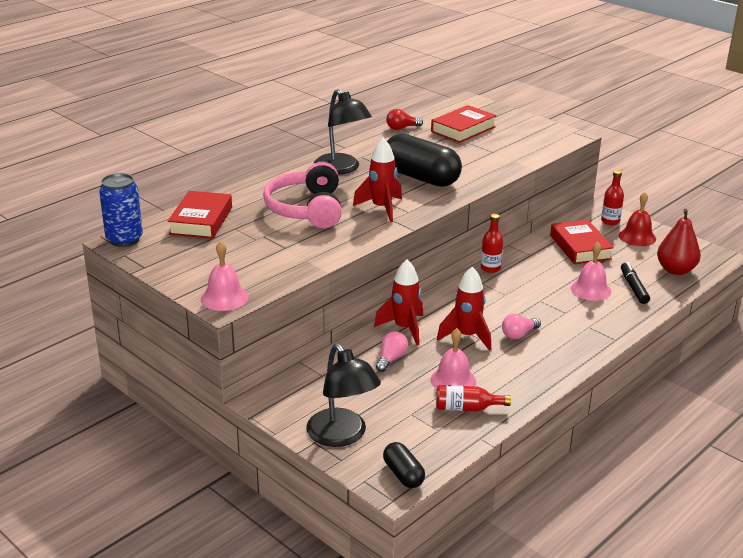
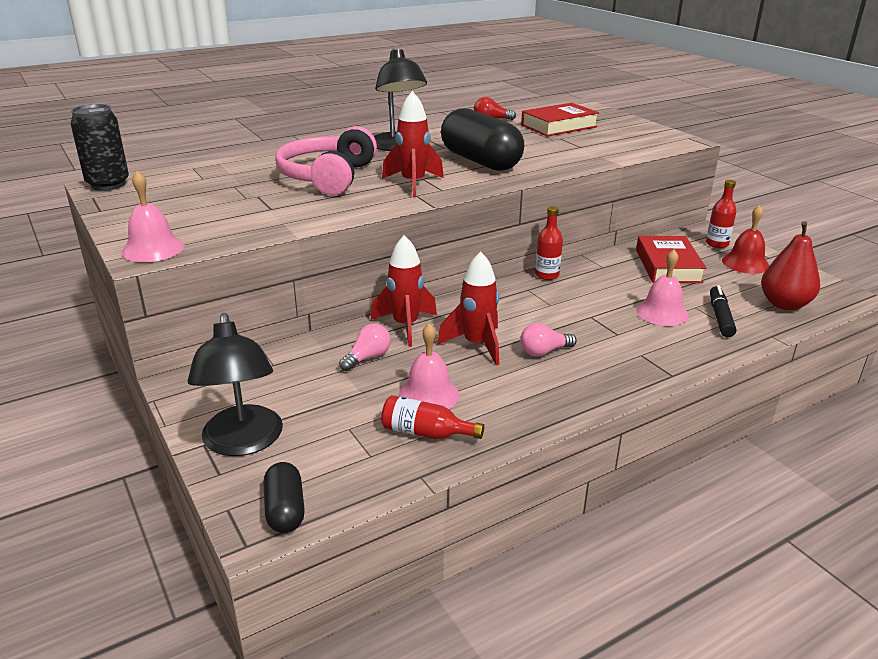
camera: 15 degrees right, 0 degrees up
blue can [99,173,143,247] -> black can [70,104,129,191]
red book [168,191,232,239] -> none

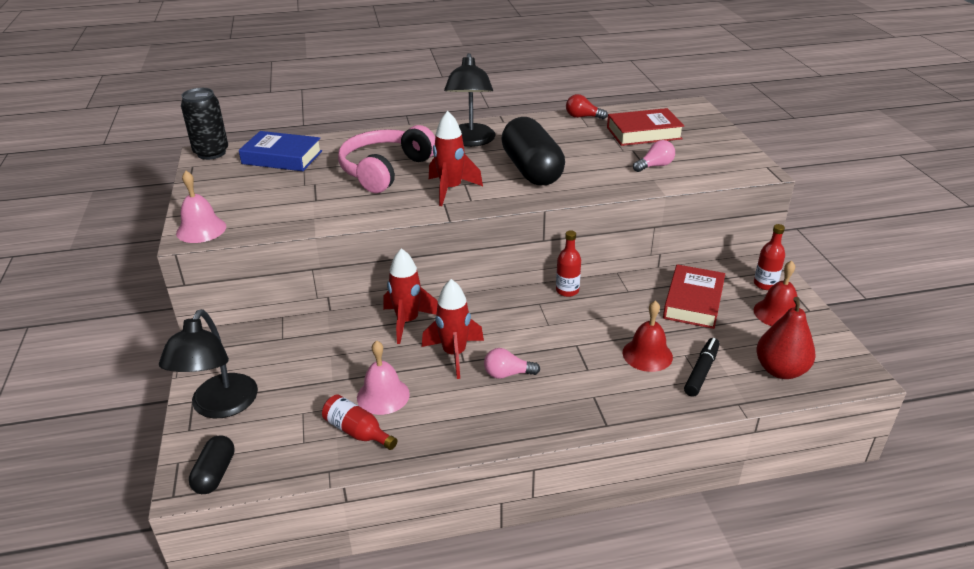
camera: 20 degrees right, 5 degrees up
pink light bulb [339,323,391,371] -> pink light bulb moved to [633,140,675,172]
pink bell [636,249,689,326] -> red bell [622,300,673,372]
none -> blue book [239,131,322,171]

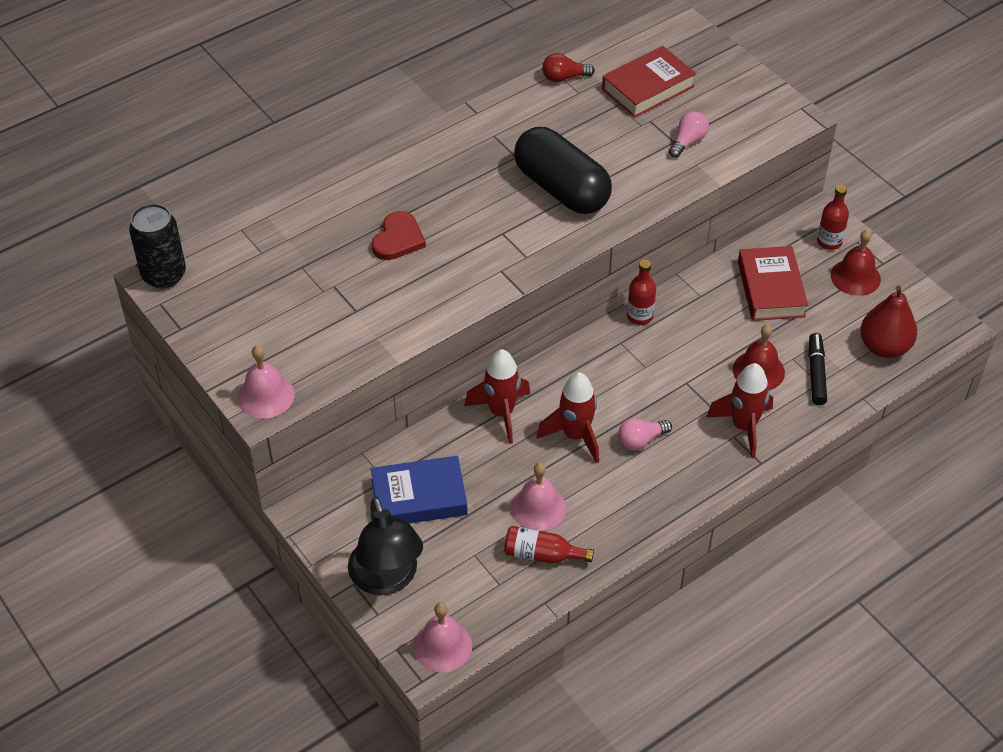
camera: 25 degrees left, 15 degrees up
black capsule [189,435,235,494] -> pink bell [413,603,472,672]
blue book [239,131,322,171] -> blue book moved to [371,456,468,523]
pink headphones [338,125,435,193] -> red heart [371,211,426,260]
red rocket [429,111,483,206] -> red rocket moved to [706,363,773,458]
black lamp [444,53,495,147] -> none

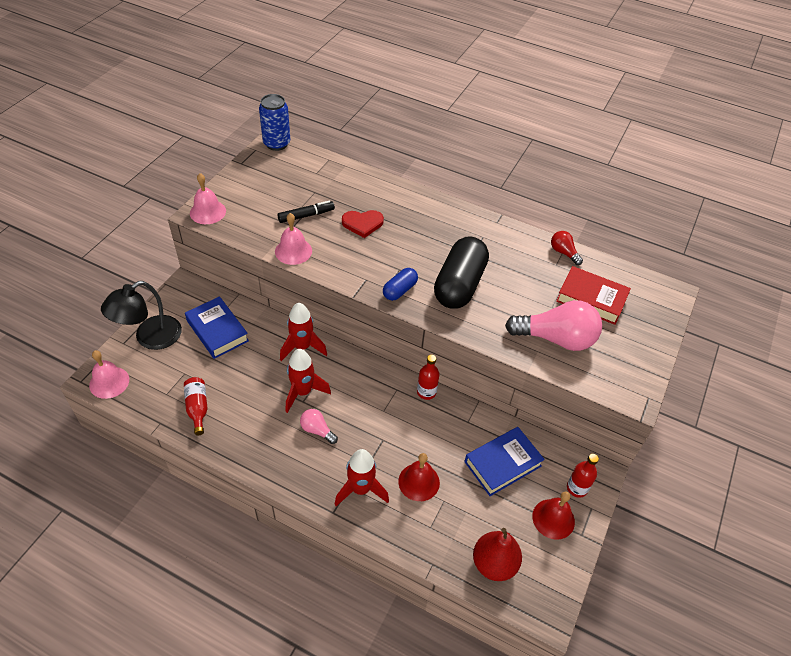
camera: 60 degrees right, 0 degrees up
black can [129,204,186,289] -> blue can [259,94,290,151]
pink bell [511,463,566,531] -> pink bell moved to [275,213,312,265]
pink light bulb [669,111,709,158] -> pink light bulb [505,300,602,351], size x2.06
red book [738,246,808,321] -> blue book [465,427,545,496]
black marker [809,333,827,405] -> black marker moved to [278,201,335,223]
none -> blue capsule [383,268,418,301]

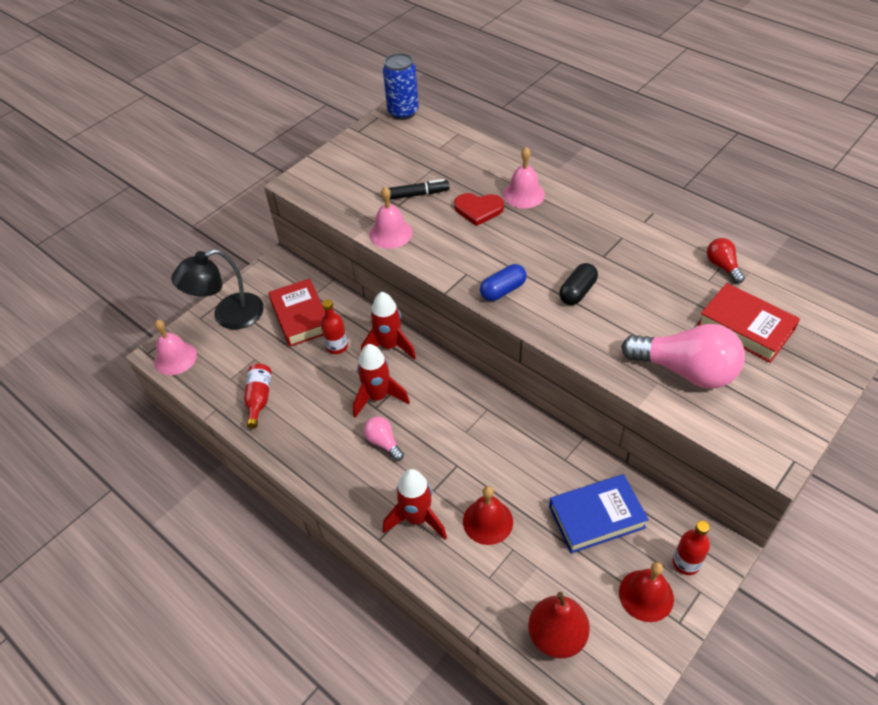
camera: 20 degrees right, 0 degrees up
blue book [185,296,249,359] -> red book [268,279,325,347]
pink bell [190,173,226,224] -> pink bell moved to [503,147,545,209]
red bottle [417,355,440,400] -> red bottle moved to [321,299,348,354]
black capsule [434,236,489,309] -> black capsule [559,263,598,305], size x0.50

